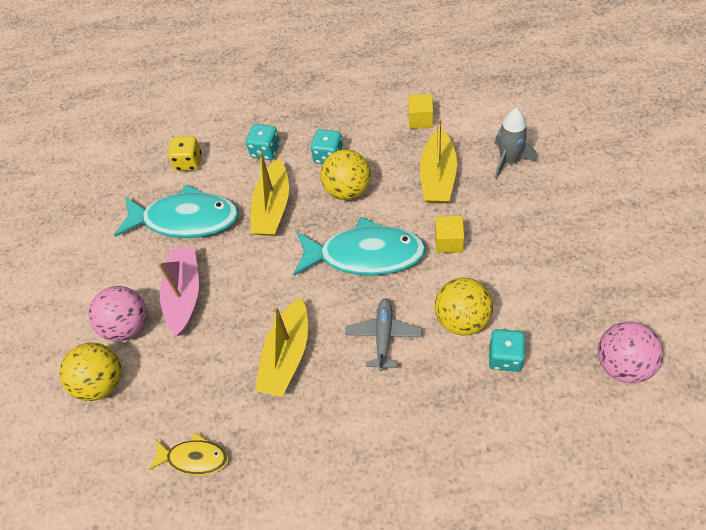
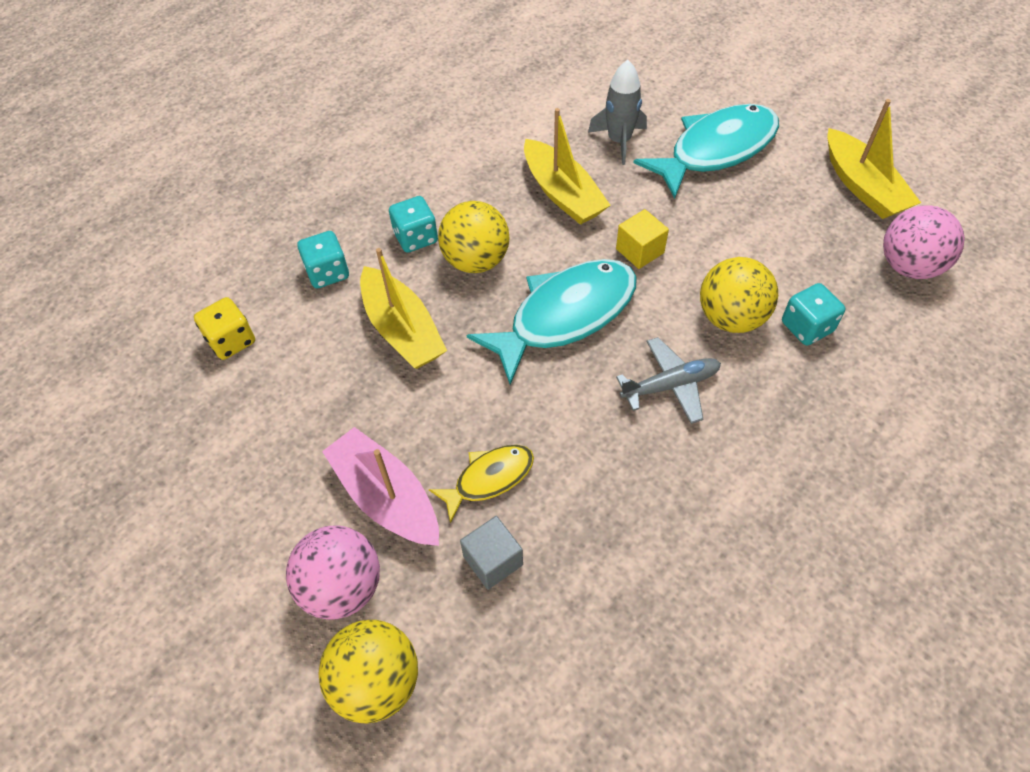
camera: 45 degrees left, 0 degrees up
turquoise fish [114,184,239,238] -> turquoise fish moved to [633,104,779,199]
yellow fish [148,433,229,475] -> yellow fish moved to [429,445,534,523]
yellow boat [255,298,308,397] -> yellow boat moved to [828,99,921,219]
grey plane [345,298,422,371] -> grey plane turned 105 degrees clockwise [616,337,721,424]
yellow cube [408,94,433,129] -> none
none -> grey cube [460,516,523,590]

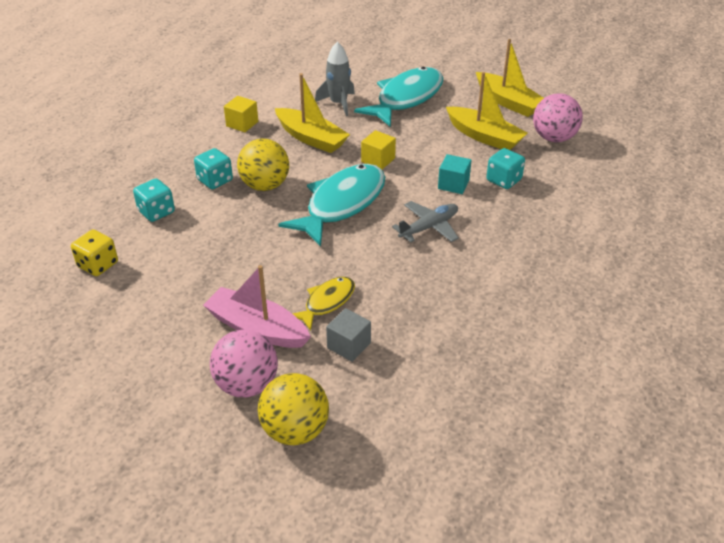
camera: 20 degrees left, 15 degrees down
yellow boat [360,248,447,369] -> yellow boat moved to [446,72,528,150]
yellow ball [700,257,778,333] -> turquoise cube [438,154,472,194]
none -> yellow cube [224,96,258,132]

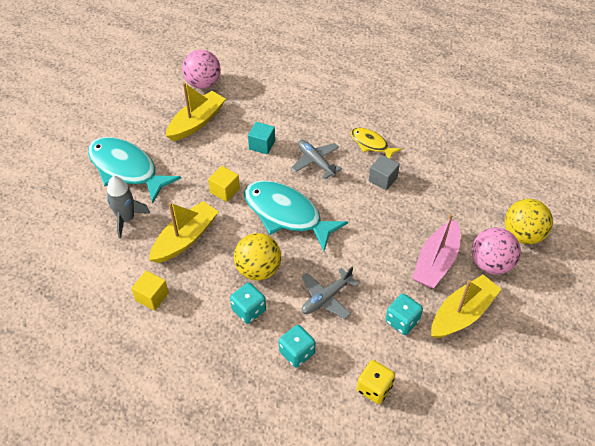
camera: 90 degrees left, 10 degrees up
yellow fish [292,277,355,331] -> yellow fish moved to [351,128,402,159]
grey cube [326,308,371,362] -> grey cube moved to [369,155,400,190]
yellow boat [476,39,544,117] -> yellow boat moved to [431,275,501,338]
turquoise dice [486,148,525,189] -> turquoise dice moved to [385,294,423,335]
none -> grey plane [302,267,359,319]

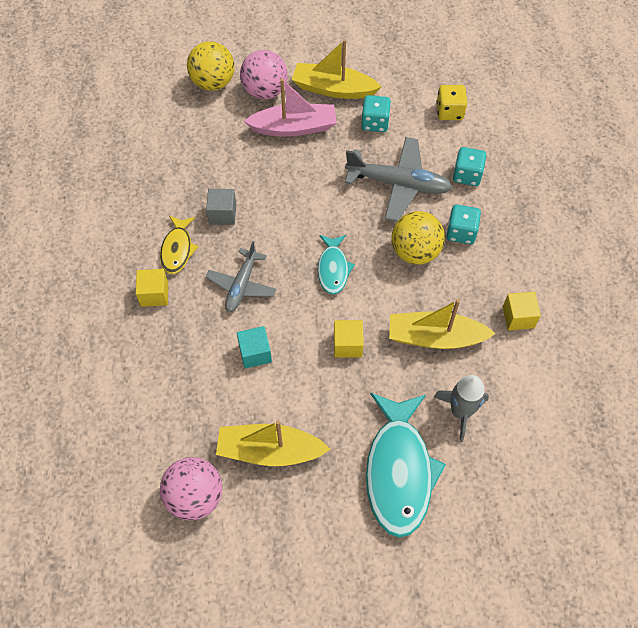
camera: 125 degrees left, 10 degrees up
turquoise fish [244,180,348,251] -> turquoise fish [318,235,355,294], size x0.53
grey plane [302,267,359,319] -> grey plane [345,137,452,222], size x1.53
none -> yellow cube [136,269,168,307]

